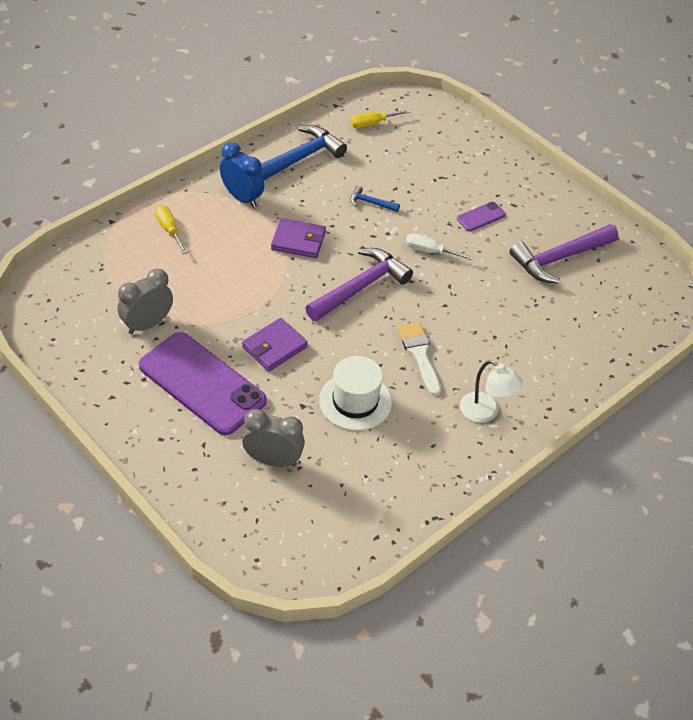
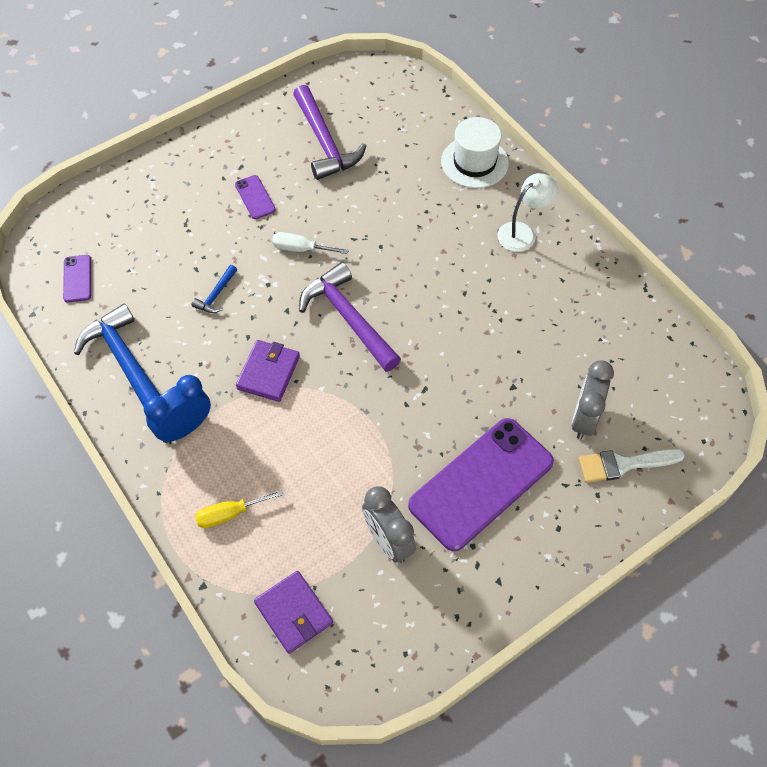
camera: 80 degrees left, 10 degrees up
purple wallet [242,318,308,372] -> purple wallet moved to [254,571,333,654]
white hat [319,356,392,431] -> white hat moved to [441,117,509,188]
yellow screwdriver [350,109,411,128] -> purple phone [63,255,91,303]
white brush [398,322,441,396] -> white brush moved to [579,449,685,483]
white screwdriver [406,233,474,260] -> white screwdriver turned 75 degrees clockwise [272,232,349,254]

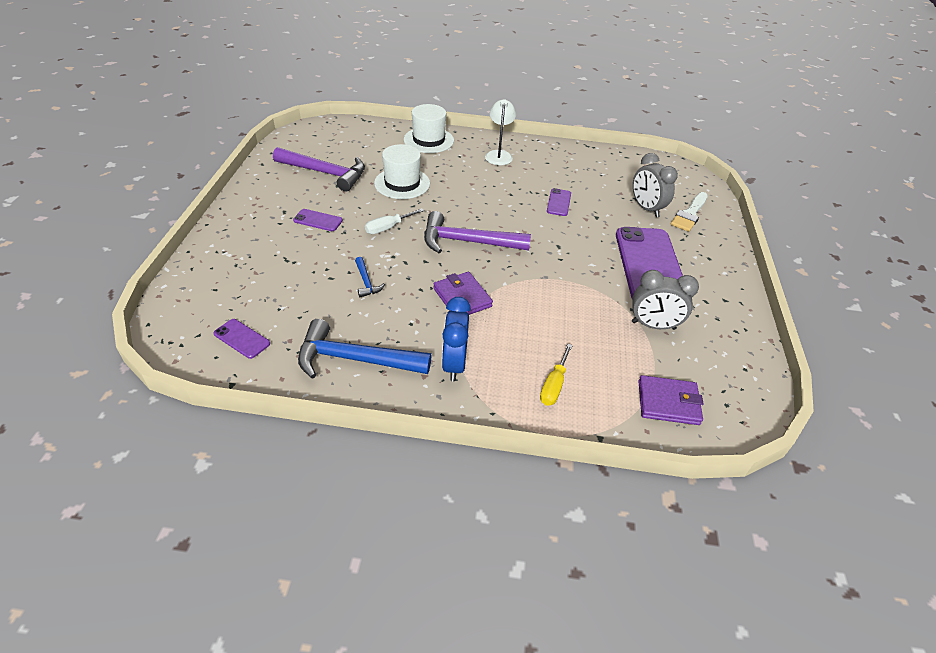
camera: 50 degrees left, 15 degrees down
none -> white hat [374,144,430,199]
none -> purple phone [547,188,571,216]

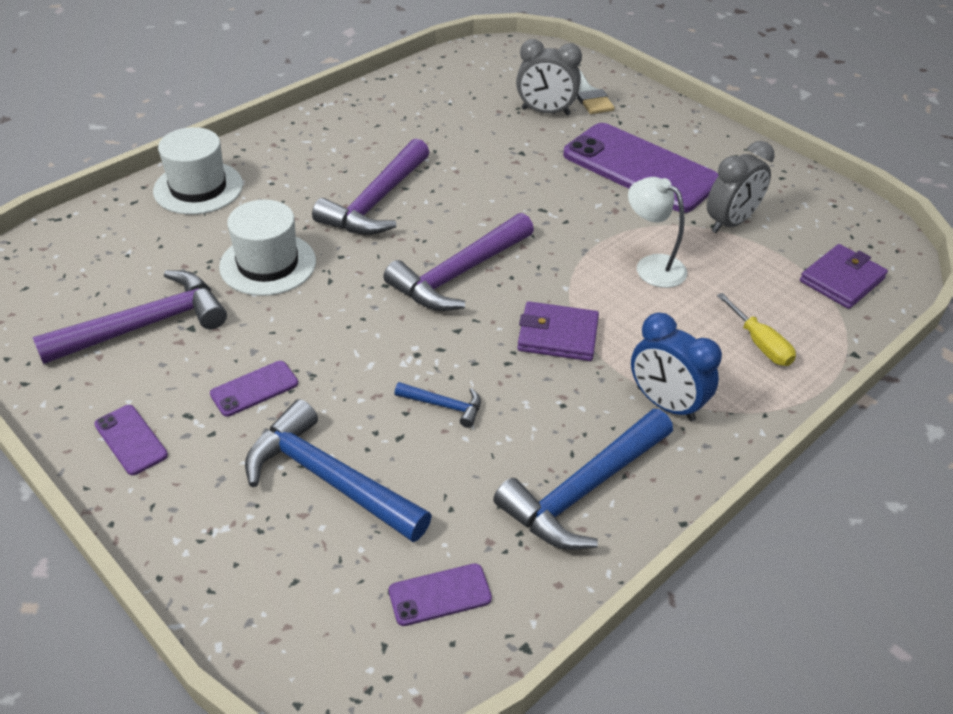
camera: 50 degrees left, 0 degrees up
white screwdriver [365,208,424,234] -> none
white lamp [485,99,516,165] -> white lamp moved to [628,177,687,288]
purple phone [547,188,571,216] -> purple phone moved to [94,405,168,475]
none -> blue hammer [245,399,432,542]
none -> purple hammer [312,139,429,235]

